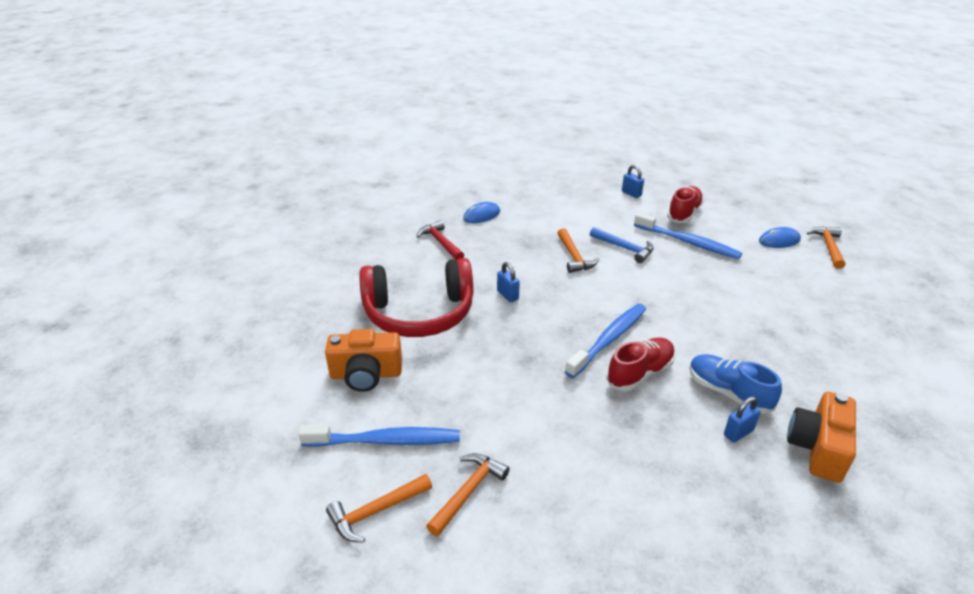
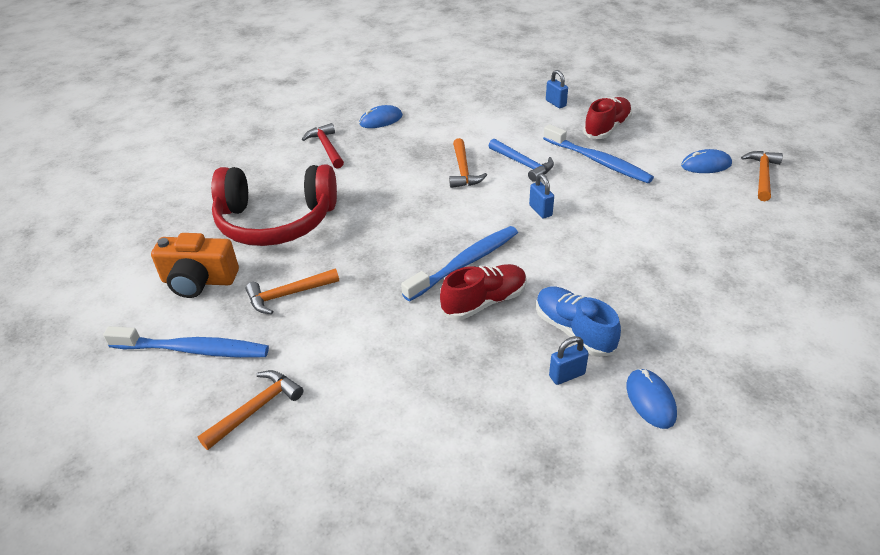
camera: 10 degrees right, 5 degrees up
orange hammer [326,474,432,543] -> orange hammer moved to [245,269,339,314]
blue padlock [497,262,520,302] -> blue padlock moved to [529,173,554,219]
orange camera [787,392,856,483] -> blue mouse [626,368,677,429]

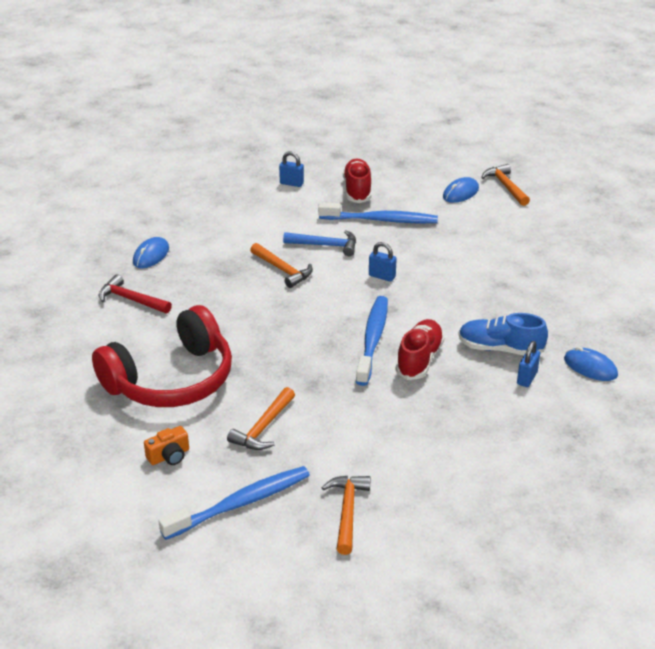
camera: 40 degrees left, 5 degrees down
orange camera [151,233,239,298] -> orange camera [144,426,189,465], size x0.55

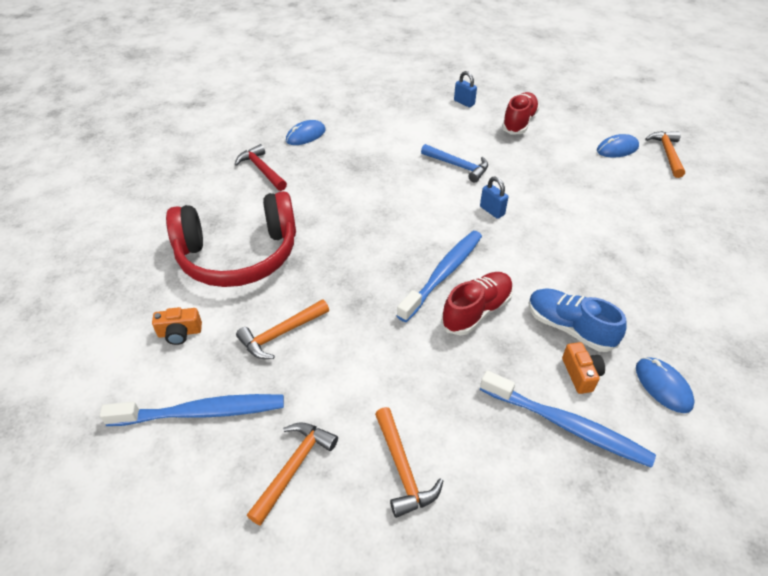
camera: 25 degrees right, 10 degrees up
orange hammer [250,243,313,288] -> orange hammer moved to [375,407,443,518]
blue toothbrush [318,202,438,223] -> blue toothbrush moved to [480,370,656,468]
blue padlock [517,341,540,387] -> orange camera [562,342,605,394]

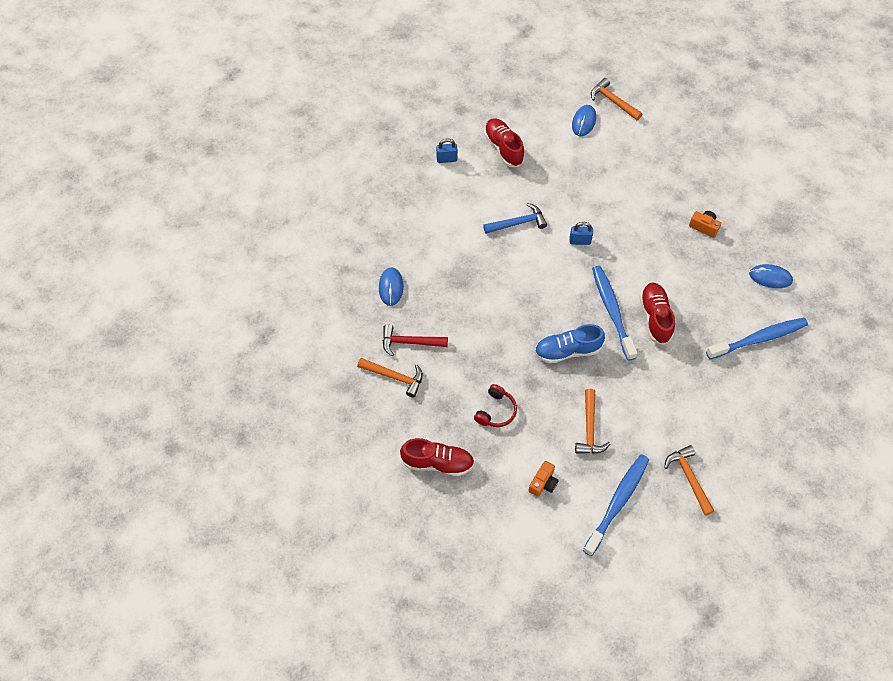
camera: 50 degrees left, 15 degrees up
red headphones [166,191,296,287] -> red headphones [474,384,517,427], size x0.41
orange hammer [375,407,443,518] -> orange hammer moved to [357,358,423,398]
blue shoe [528,288,627,352] -> blue shoe moved to [534,324,605,363]
orange camera [562,342,605,394] -> orange camera moved to [689,211,721,238]
none -> red shoe [400,438,475,476]

